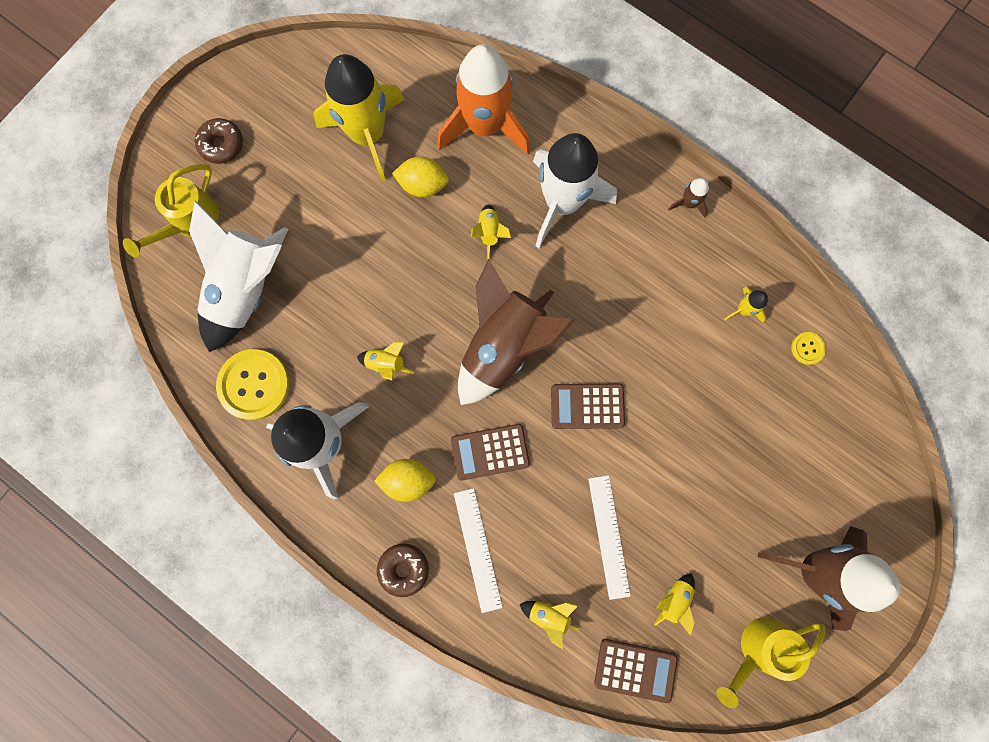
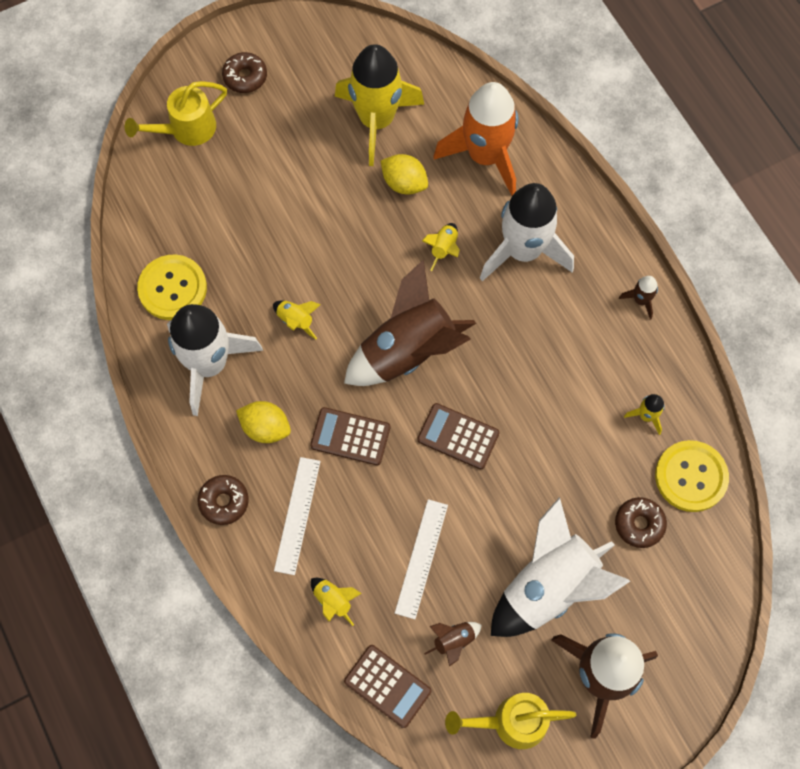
camera: 25 degrees right, 10 degrees down
white rocket [189,200,288,352] -> white rocket moved to [491,497,630,637]
yellow rocket [654,573,695,636] -> brown rocket [424,622,482,667]
yellow button [791,332,826,365] -> yellow button [655,440,729,512], size x2.13
none -> brown donut [615,497,667,548]

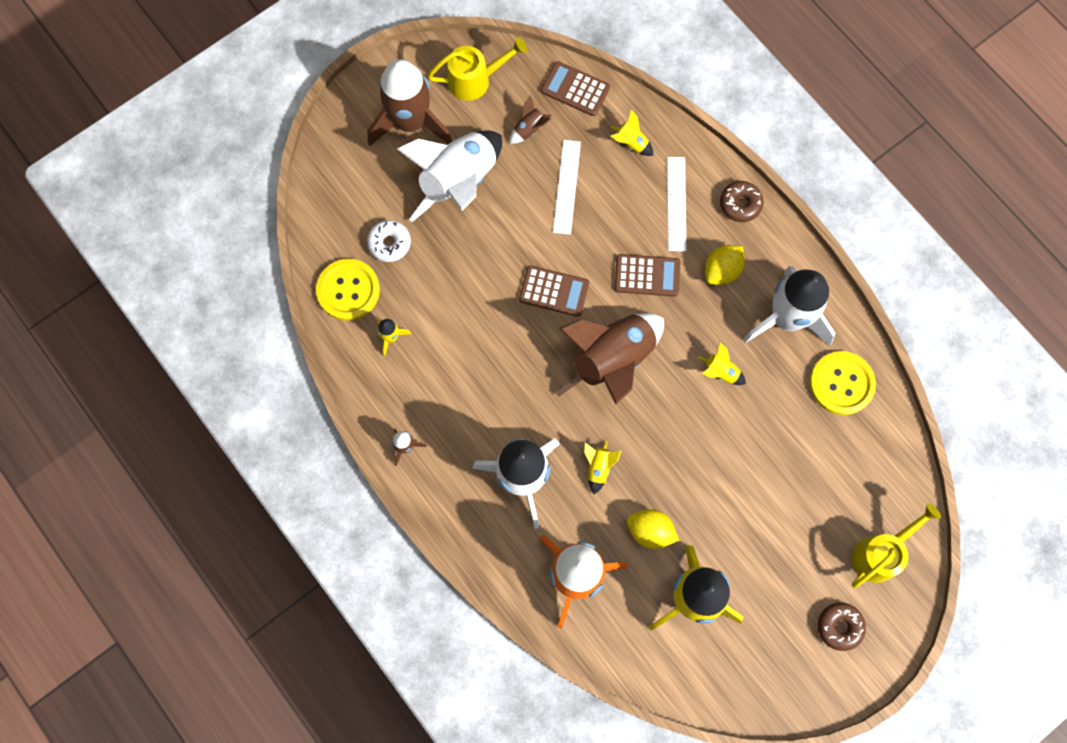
camera: 170 degrees right, 5 degrees up
yellow lemon [236,401,291,443] -> yellow lemon turned 60 degrees counterclockwise [705,245,745,285]
brown donut [615,497,667,548] -> white donut [367,220,411,262]

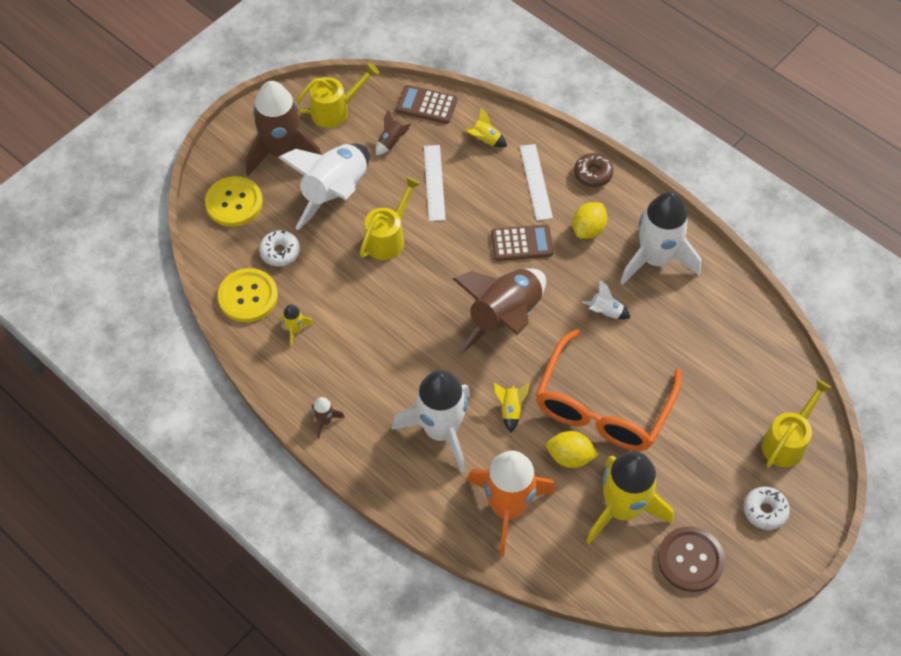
camera: 10 degrees left, 15 degrees down
brown calculator [519,266,589,317] -> none
yellow rocket [698,342,746,385] -> white rocket [582,280,631,320]
yellow button [810,351,876,415] -> yellow button moved to [205,176,263,227]
brown donut [818,603,866,651] -> white donut [744,487,790,530]
none -> yellow watering can [360,177,421,260]
none -> orange glasses [536,329,681,451]
none -> brown button [658,526,725,592]

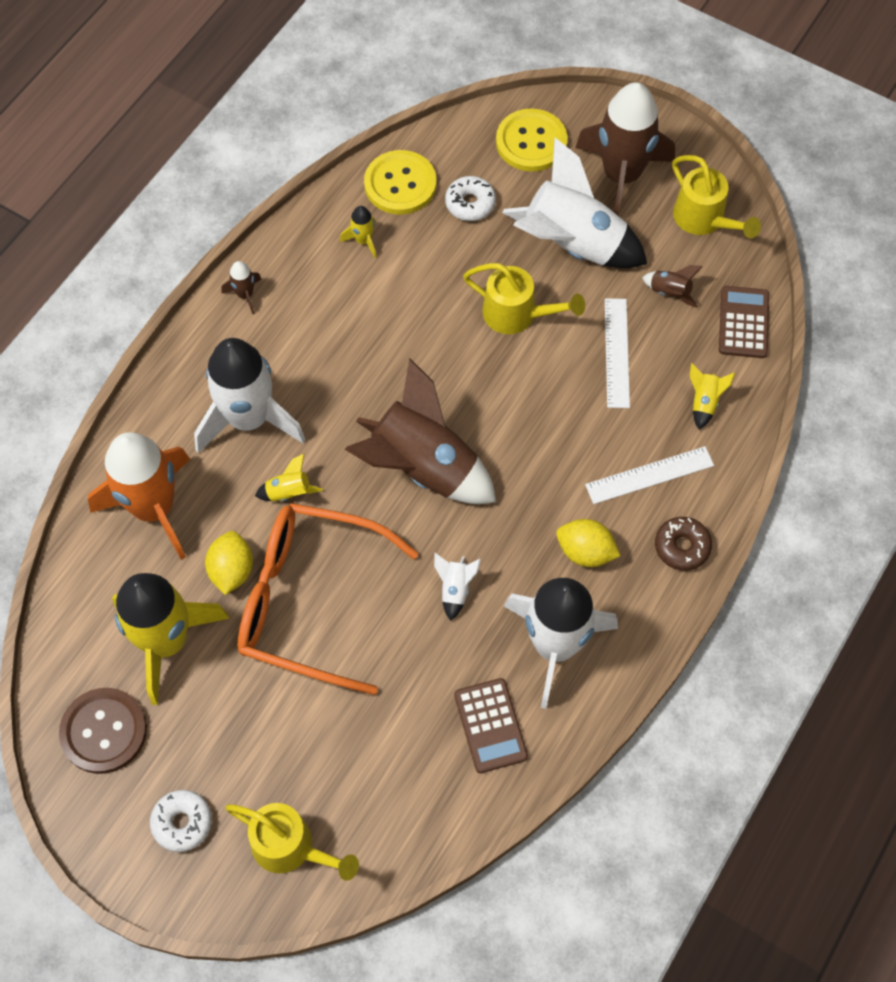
camera: 80 degrees right, 5 degrees up
white ruler [424,145,446,221] -> white ruler turned 75 degrees counterclockwise [605,298,630,408]
brown calculator [491,224,554,261] -> brown calculator moved to [454,678,528,773]

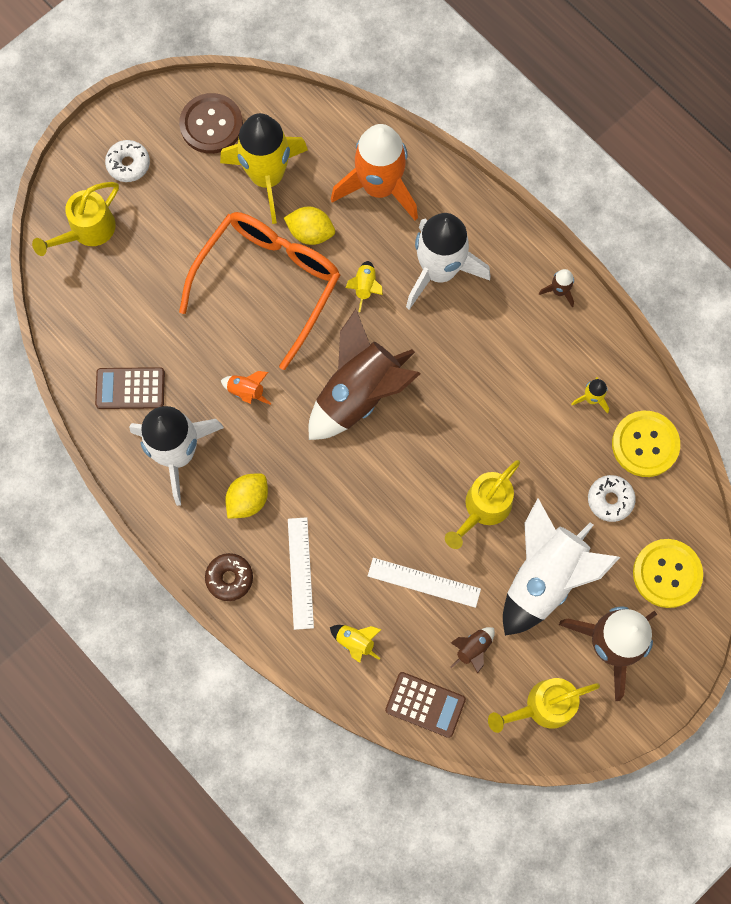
camera: 105 degrees right, 10 degrees up
white rocket [434,553,481,621] -> orange rocket [221,371,271,405]

